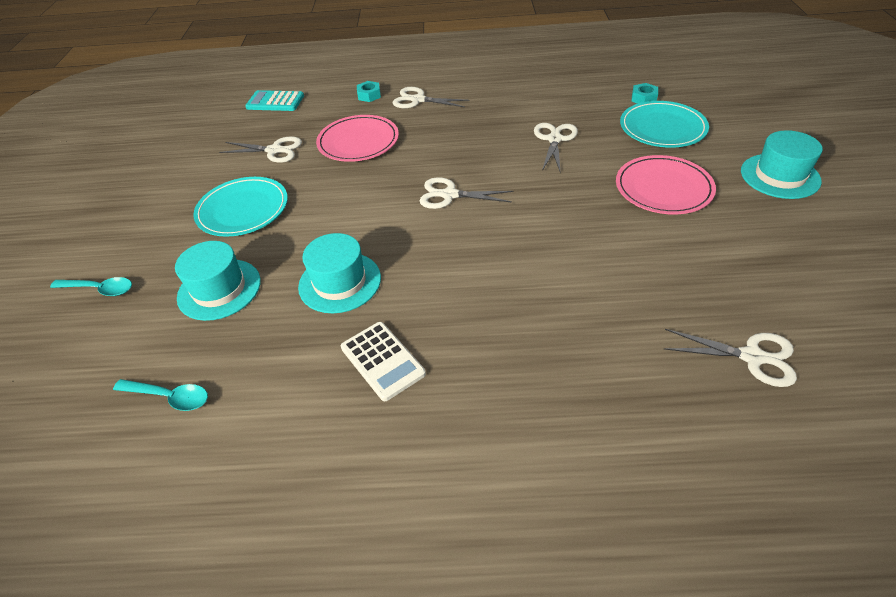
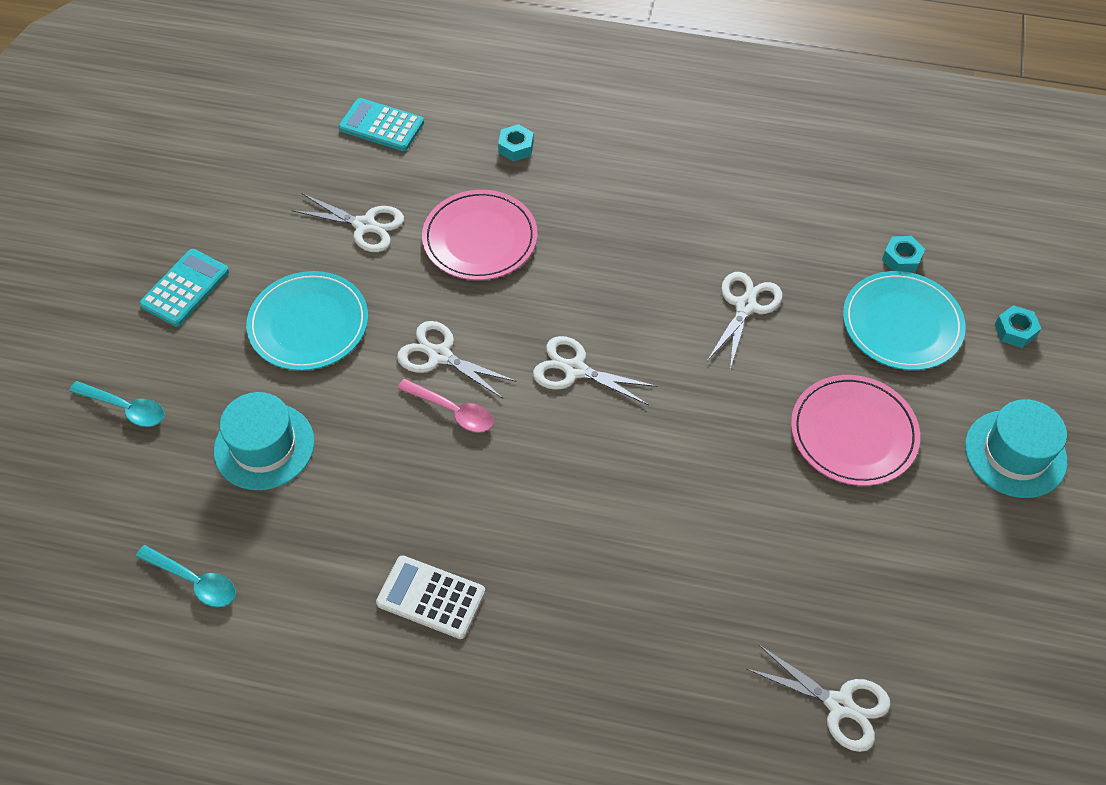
camera: 10 degrees right, 10 degrees up
turquoise hat [298,233,381,313] -> none
white calculator [341,322,426,401] -> white calculator turned 135 degrees clockwise [376,555,485,639]
white scissors [393,87,470,108] -> white scissors moved to [397,321,517,399]
none -> turquoise calculator [139,249,229,327]
none -> pink spoon [397,379,494,432]
none -> turquoise nut [995,305,1041,348]

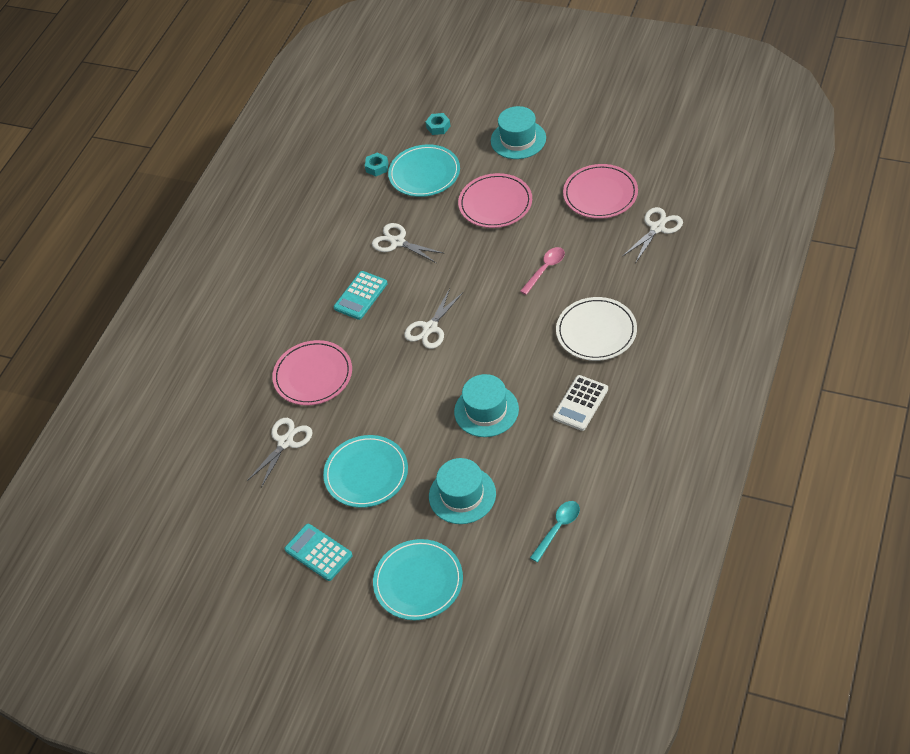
camera: 75 degrees left, 5 degrees down
turquoise spoon [69,381,165,427] -> turquoise plate [373,539,463,620]
turquoise calculator [338,98,424,151] -> turquoise calculator moved to [334,271,388,320]
white scissors [397,321,517,399] -> none
pink spoon [397,379,494,432] -> pink spoon moved to [520,247,565,295]
turquoise nut [498,124,534,162] -> none
none -> turquoise hat [454,374,519,437]
none -> white plate [556,297,637,361]
none -> pink plate [563,164,638,219]

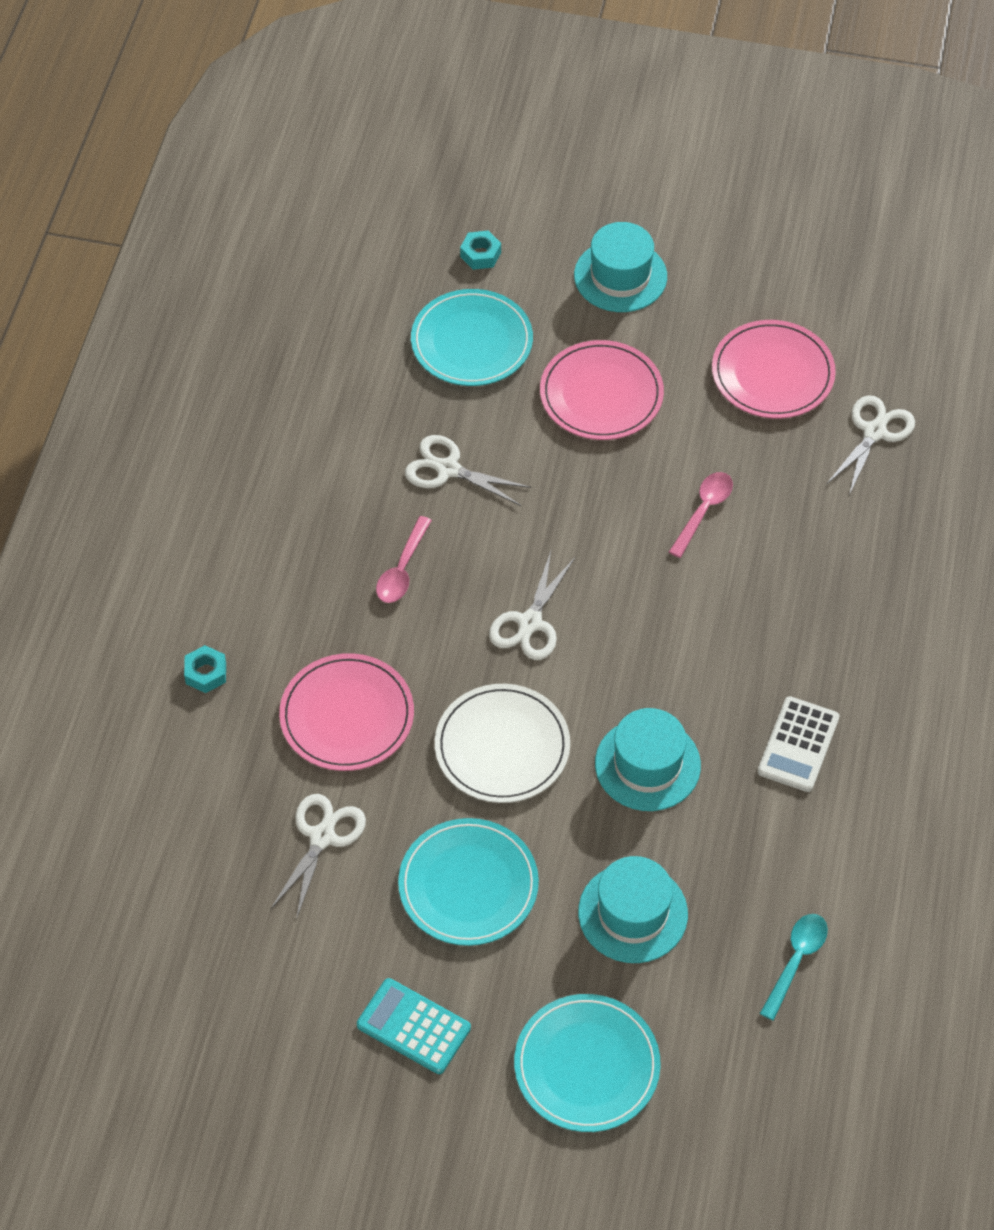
camera: 15 degrees left, 5 degrees up
turquoise calculator [334,271,388,320] -> pink spoon [376,516,432,603]
turquoise nut [365,152,388,176] -> turquoise nut moved to [184,645,226,693]
white plate [556,297,637,361] -> white plate moved to [435,684,570,803]

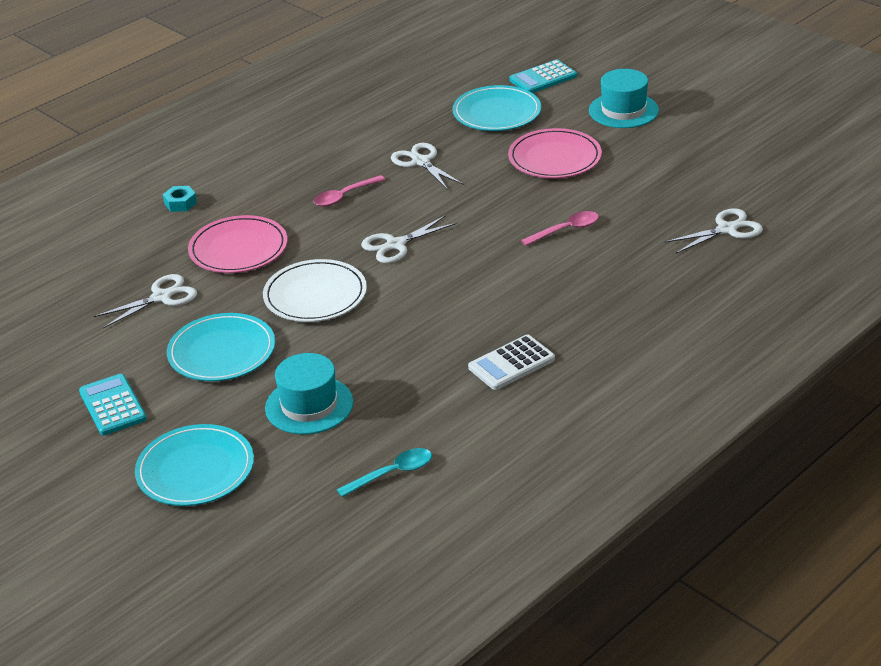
camera: 35 degrees right, 20 degrees down
turquoise nut [460,230,501,270] -> turquoise calculator [509,60,577,93]
turquoise hat [595,708,701,811] -> none
pink plate [712,320,836,419] -> none

